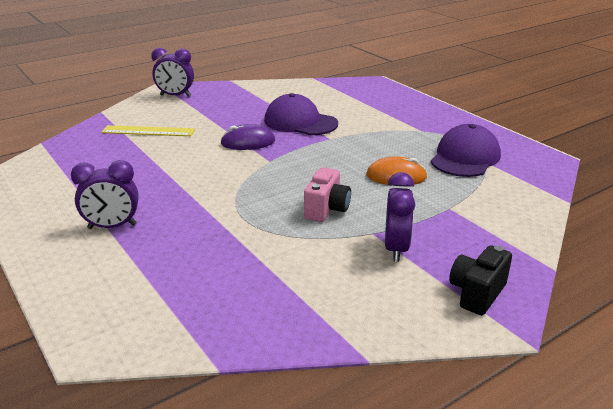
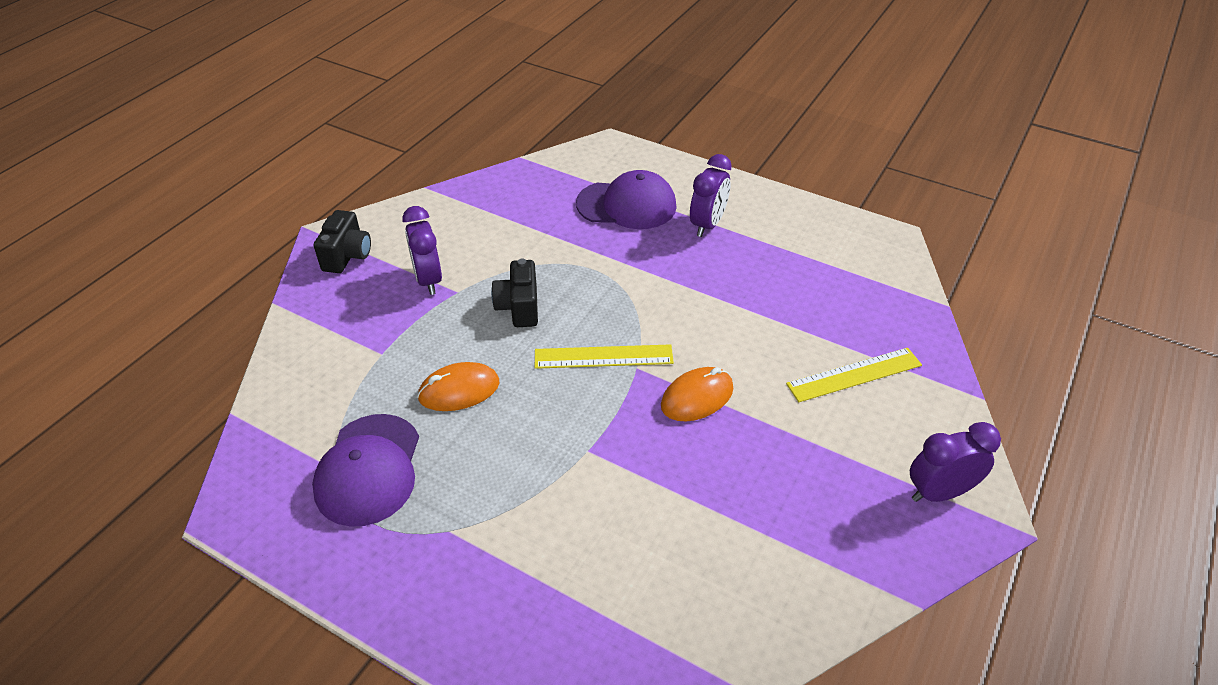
camera: 155 degrees right, 15 degrees up
purple clock [71,160,139,229] -> purple clock turned 150 degrees clockwise [690,154,732,237]
purple mouse [220,124,275,150] -> orange mouse [661,367,733,421]
purple cap [264,93,338,135] -> purple cap moved to [576,170,677,229]
pink camera [304,168,351,222] -> black camera [491,258,538,327]
none -> yellow ruler [535,344,674,369]

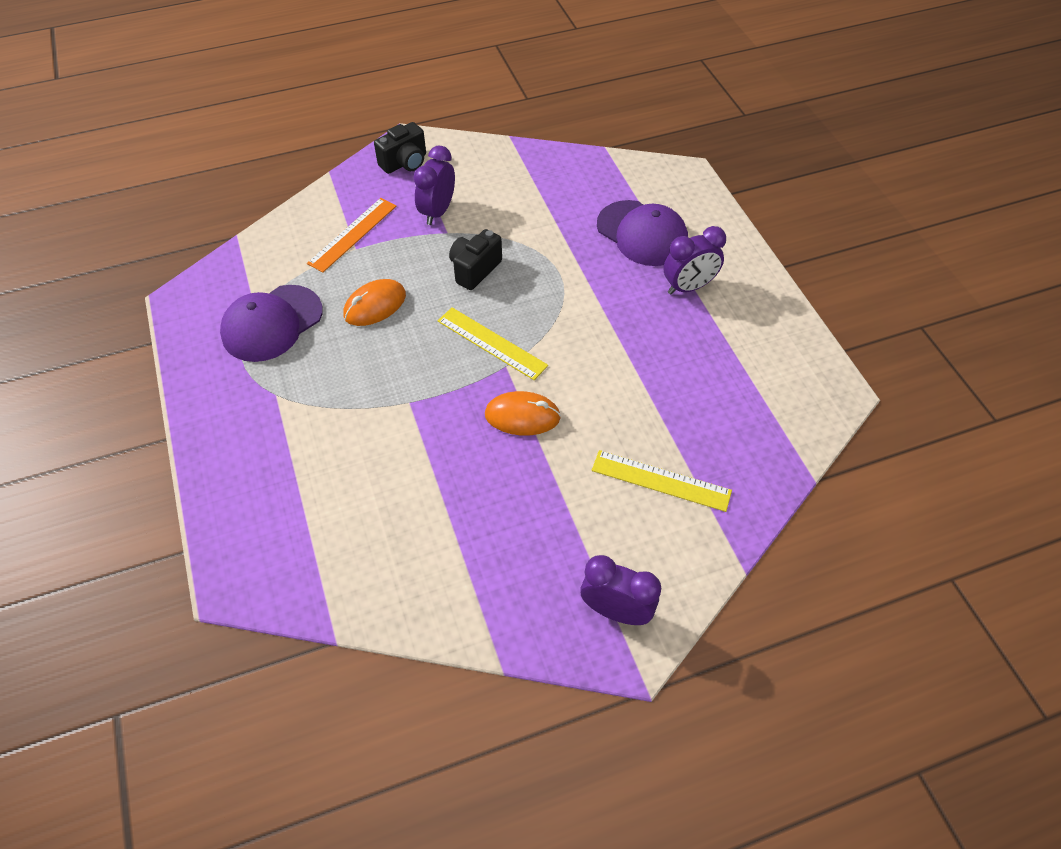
camera: 40 degrees right, 10 degrees up
orange mouse [417,362,499,411] -> orange mouse turned 60 degrees counterclockwise [343,279,406,326]
none -> orange ruler [307,198,397,272]

